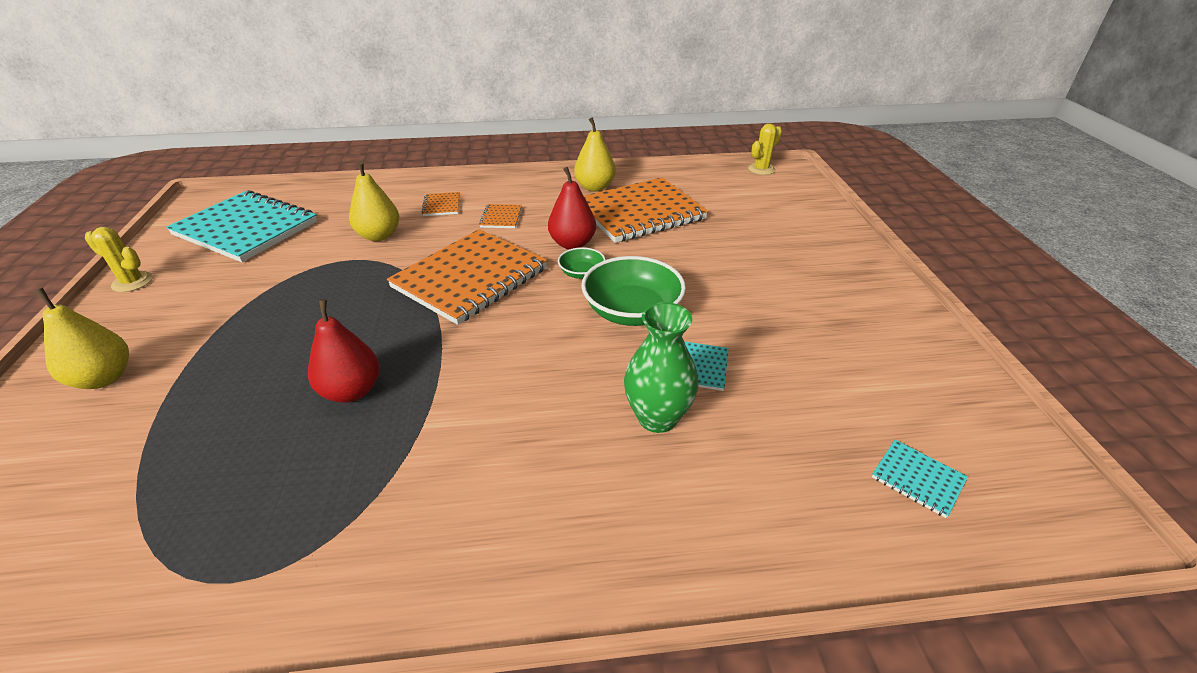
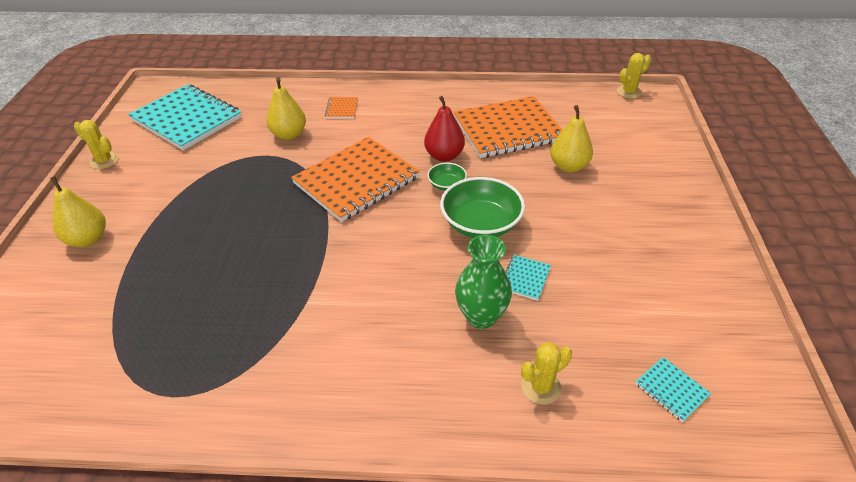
camera: 10 degrees right, 5 degrees up
red pear [308,299,380,403] -> none
orange notebook [479,204,522,228] -> none
yellow pear [574,117,616,192] -> yellow pear moved to [550,105,593,172]
none -> yellow cactus [521,342,572,405]

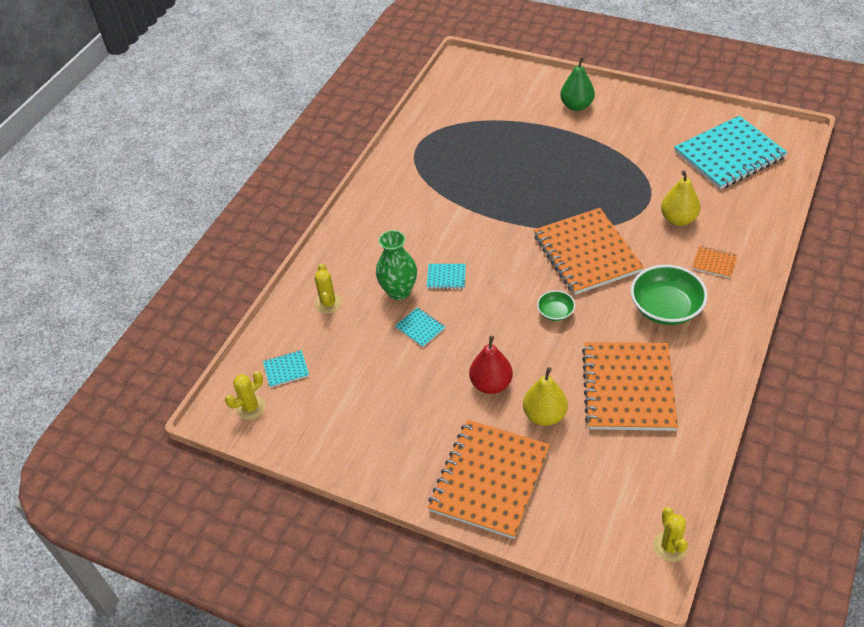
camera: 115 degrees right, 5 degrees up
yellow pear [50,176,106,247] -> green pear [560,57,595,111]
yellow cactus [74,120,119,169] -> yellow cactus moved to [225,371,265,420]
red pear [424,96,465,162] -> red pear moved to [469,336,513,394]
green bowl [440,177,525,238] -> green bowl moved to [631,265,708,325]
none -> turquoise notebook [427,264,466,289]
none -> orange notebook [428,420,550,539]

